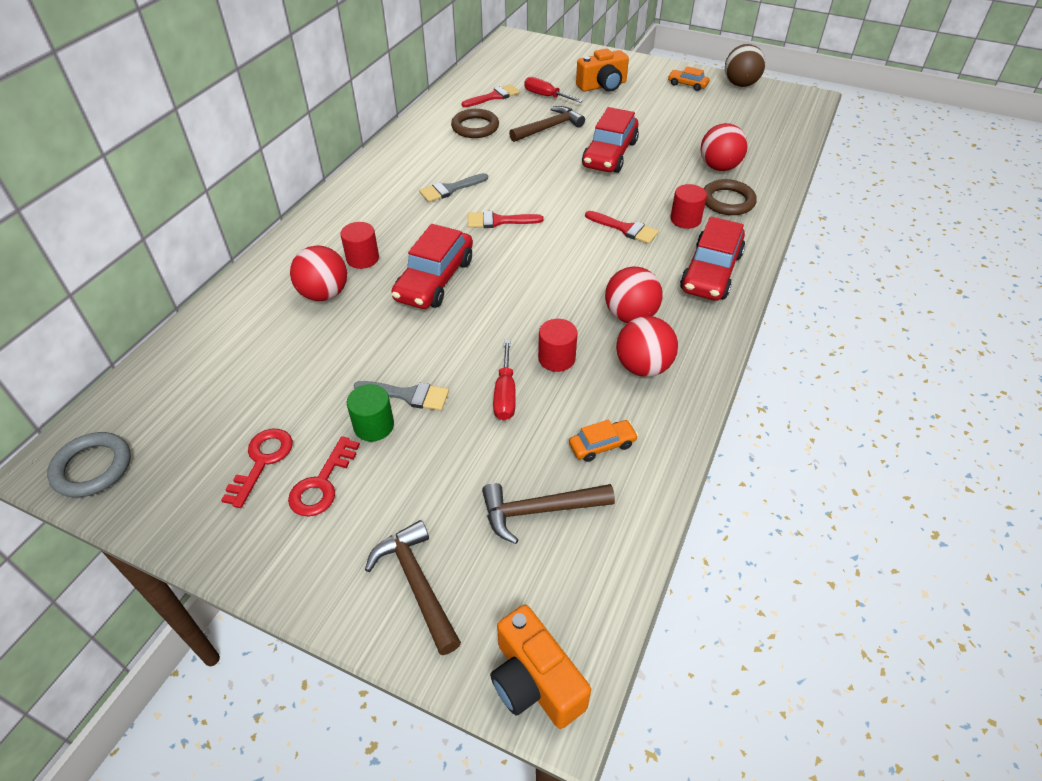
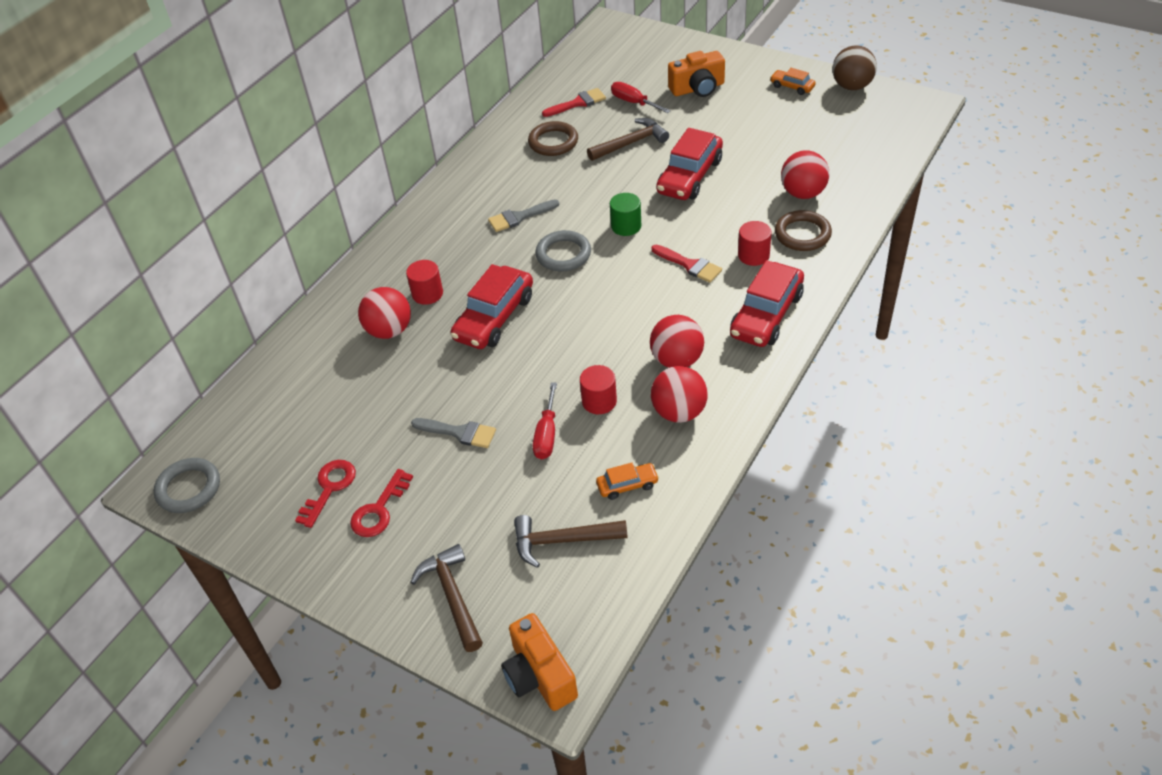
camera: 10 degrees right, 0 degrees up
green cylinder [347,384,394,442] -> green cylinder moved to [610,193,641,236]
red brush [468,211,544,228] -> grey ring [535,230,591,271]

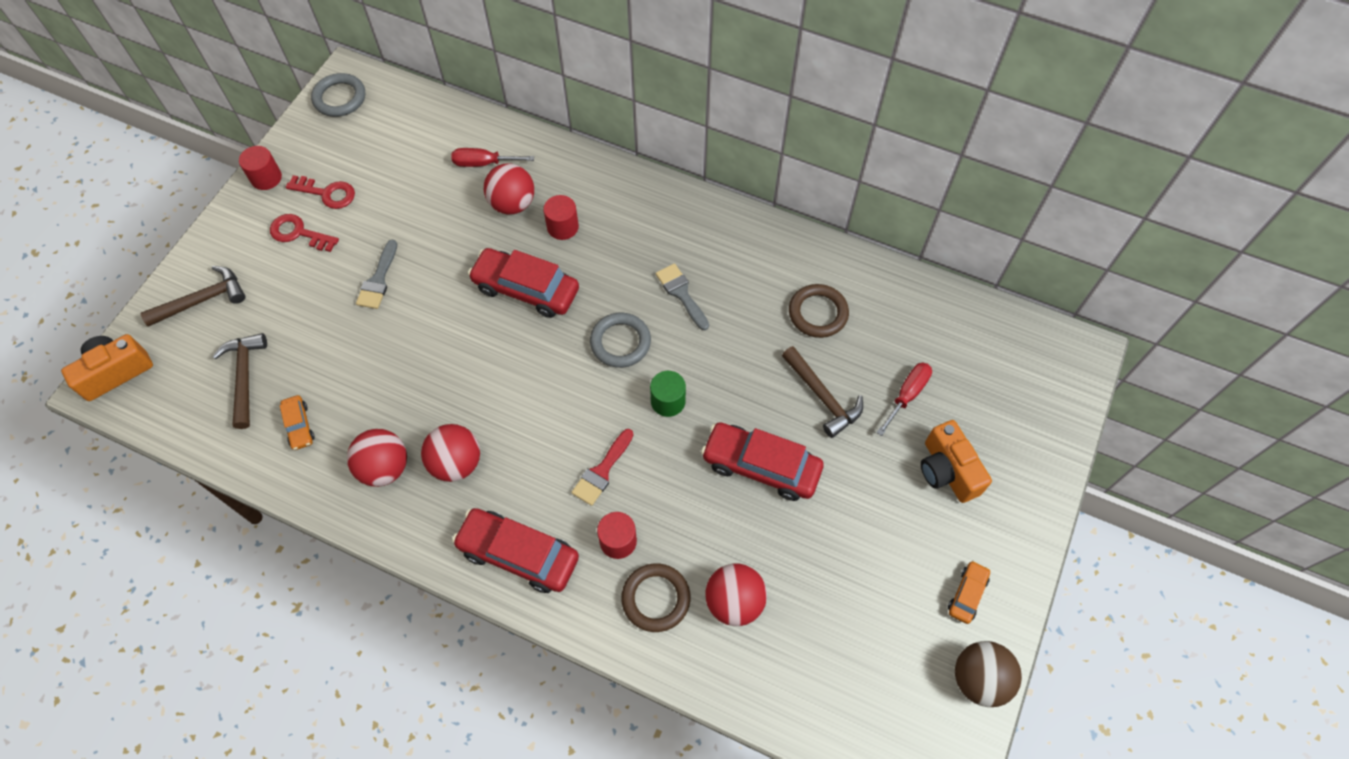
camera: 80 degrees right, 15 degrees up
red screwdriver [533,382,557,459] -> red screwdriver moved to [451,148,534,167]
red brush [542,88,606,117] -> none
red cylinder [580,365,617,414] -> red cylinder moved to [239,146,282,190]

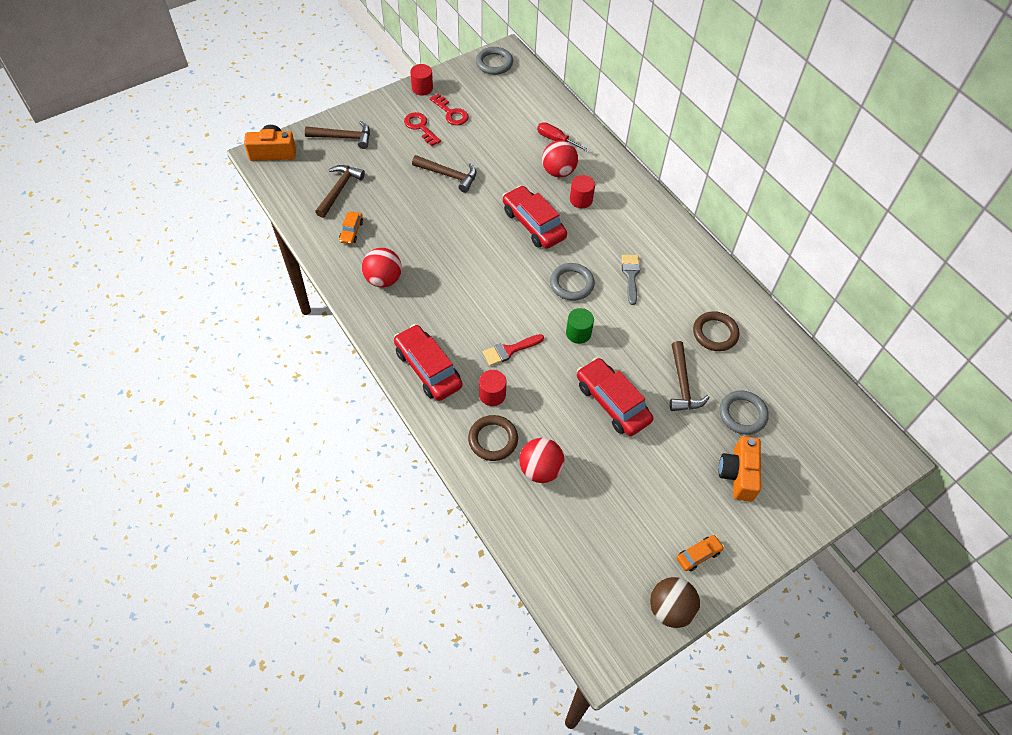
camera: 30 degrees right, 5 degrees down
grey brush [356,240,397,309] -> brown hammer [412,155,476,193]
red ball [421,424,480,482] -> none
red screwdriver [876,362,932,436] -> grey ring [720,391,769,435]

